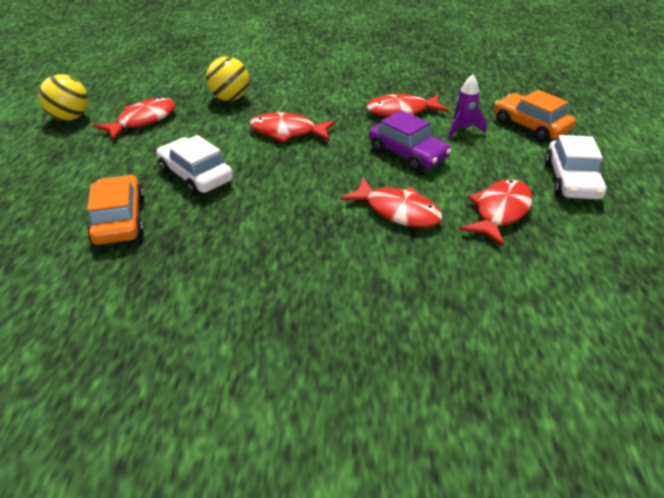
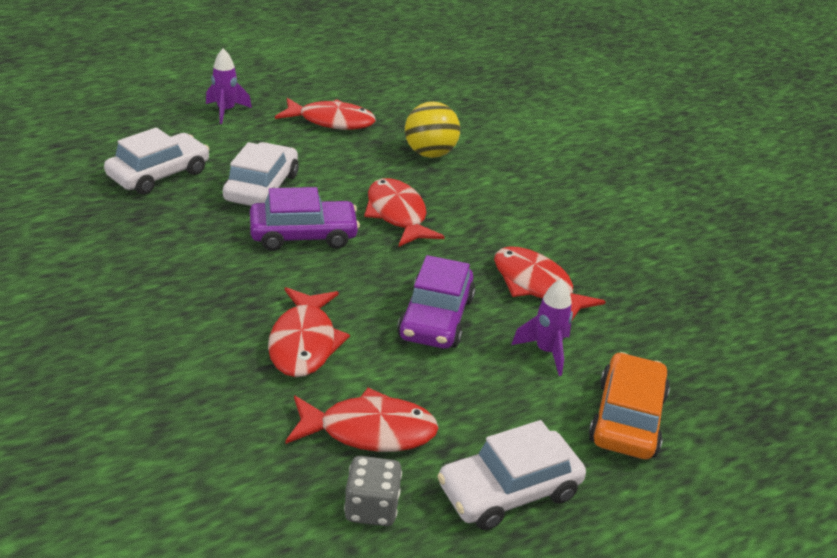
camera: 55 degrees right, 5 degrees down
yellow ball [38,74,88,121] -> none
orange car [87,175,145,245] -> white car [104,127,209,195]
none -> purple rocket [206,49,252,124]
none -> purple car [250,187,360,251]
none -> grey dice [344,456,402,526]

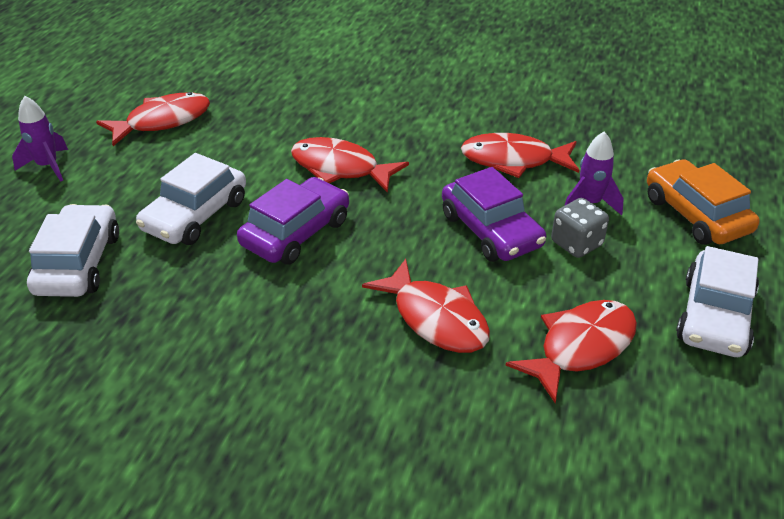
camera: 40 degrees left, 5 degrees up
white car [223,142,299,206] -> white car turned 120 degrees counterclockwise [136,153,246,245]
grey dice [344,456,402,526] -> grey dice moved to [551,198,609,258]
yellow ball [405,101,460,158] -> none

